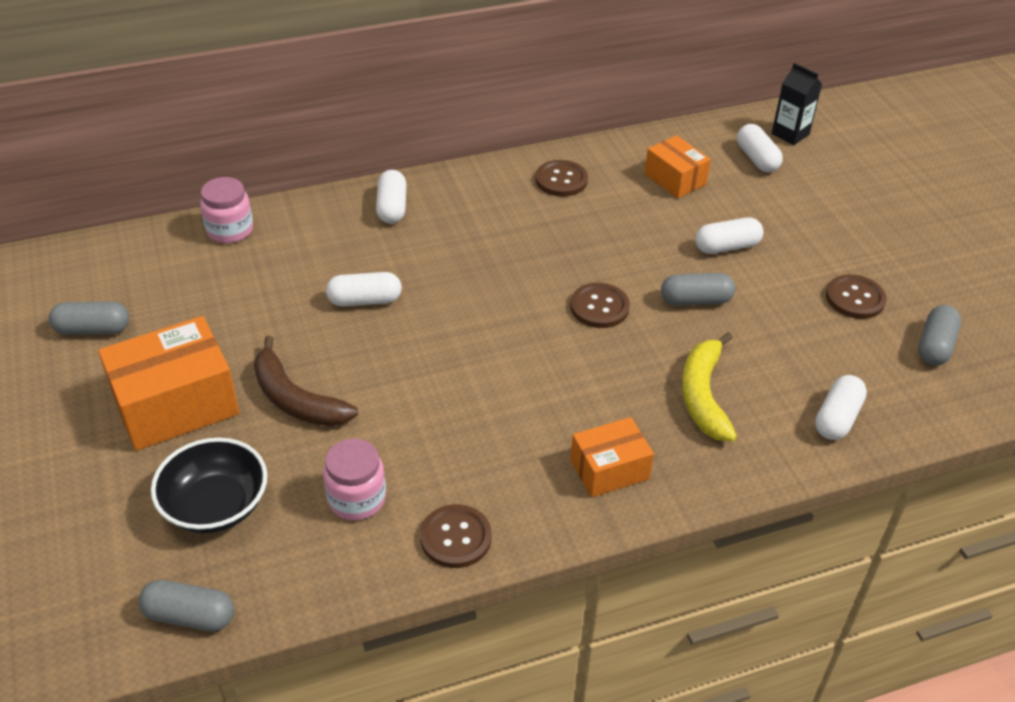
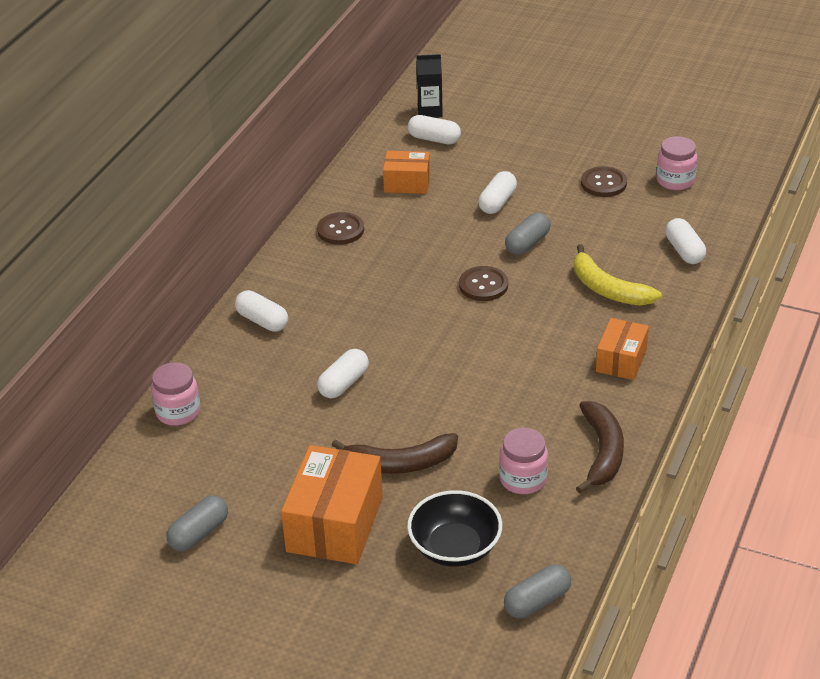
camera: 45 degrees left, 5 degrees down
brown button [420,504,492,568] -> brown banana [576,401,624,493]
grey capsule [918,305,961,366] -> pink jar [656,136,697,190]

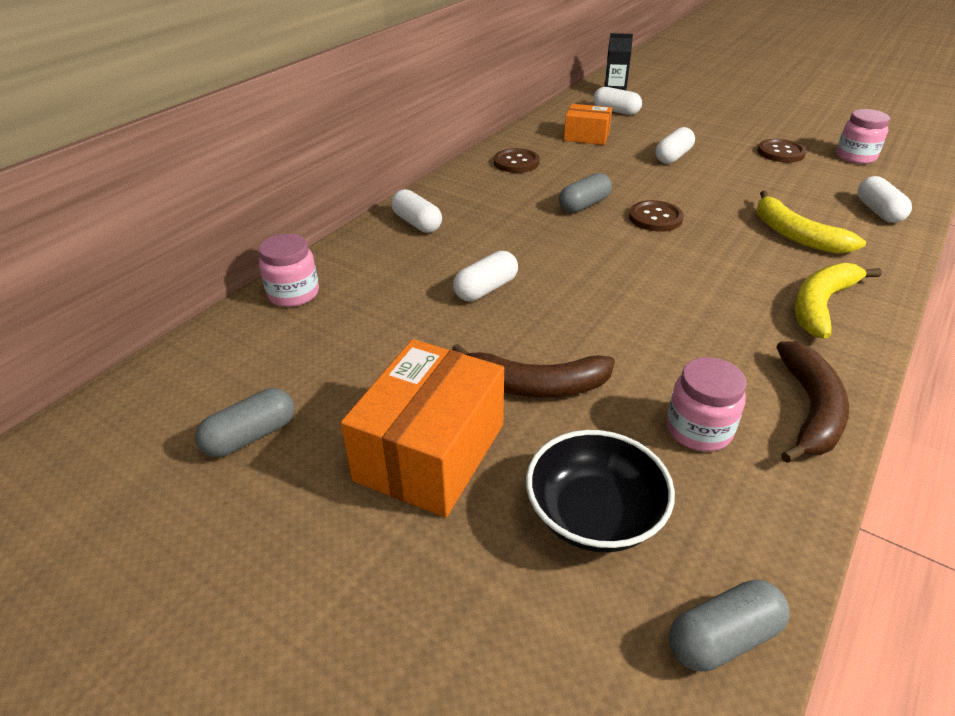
camera: 10 degrees right, 0 degrees up
grey capsule [505,213,551,255] -> grey capsule moved to [559,173,612,213]
orange box [596,318,649,380] -> yellow banana [795,263,882,339]

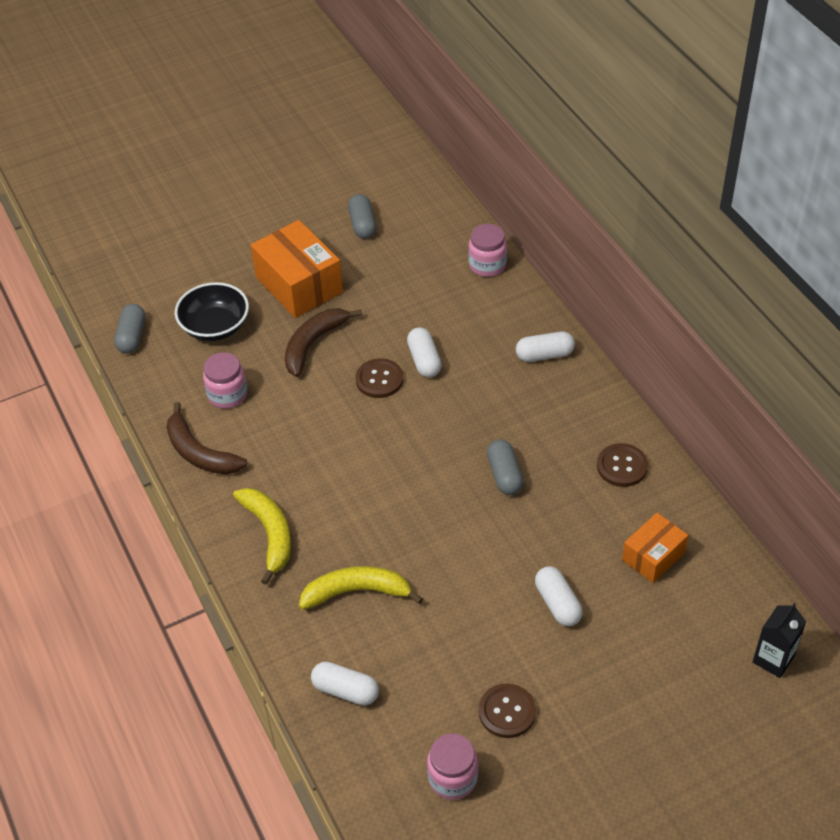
camera: 120 degrees right, 10 degrees up
white capsule [593,87,642,115] -> none
brown button [629,200,684,232] -> brown button moved to [355,359,403,398]

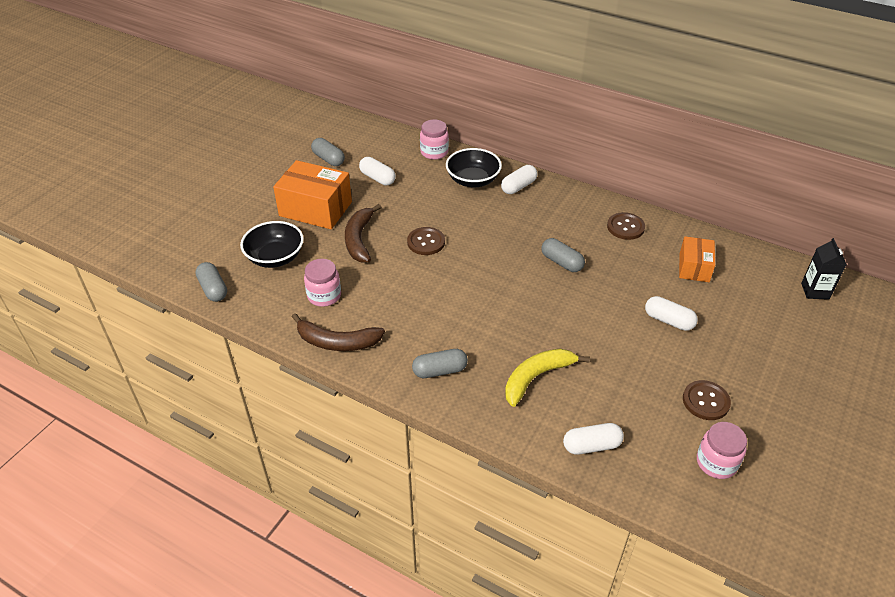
camera: 35 degrees left, 5 degrees down
yellow banana [233,488,291,585] -> grey capsule [412,349,468,378]
white capsule [407,327,442,377] -> white capsule moved to [359,157,396,185]
none -> black bowl [446,148,502,187]

